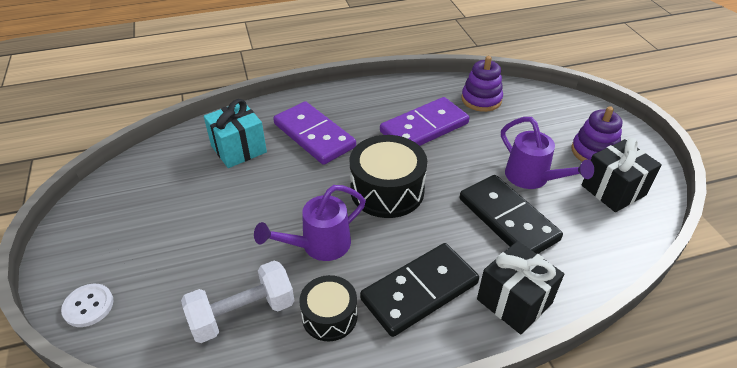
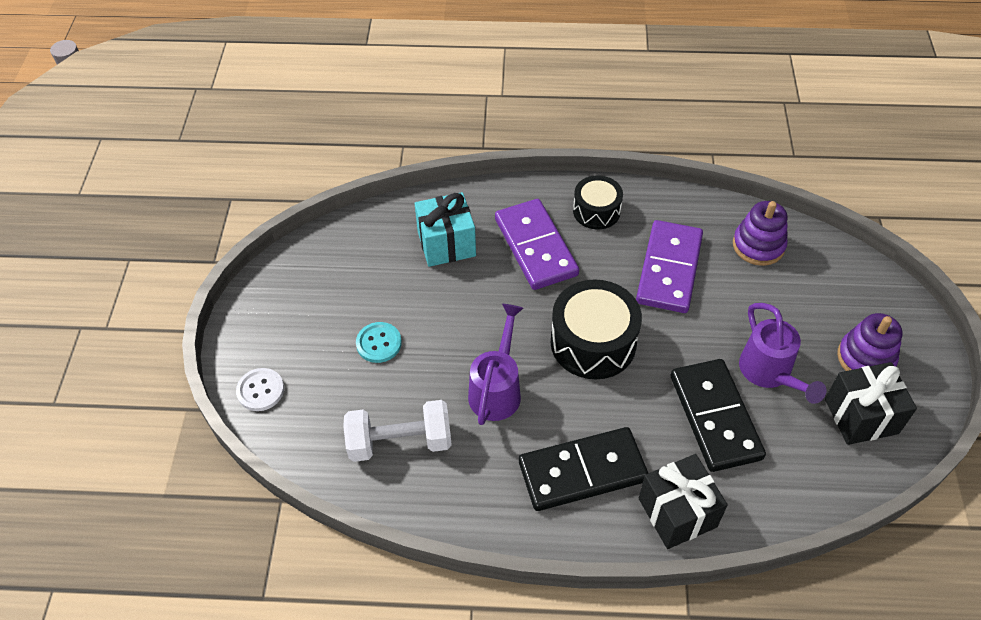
camera: 20 degrees right, 10 degrees up
purple watering can [254,185,366,261] -> purple watering can turned 120 degrees clockwise [468,304,523,425]
black drum [299,275,358,341] -> black drum moved to [573,175,623,229]
purple domino [380,97,469,146] -> purple domino turned 60 degrees counterclockwise [636,220,703,313]
none -> turquoise button [356,322,402,363]

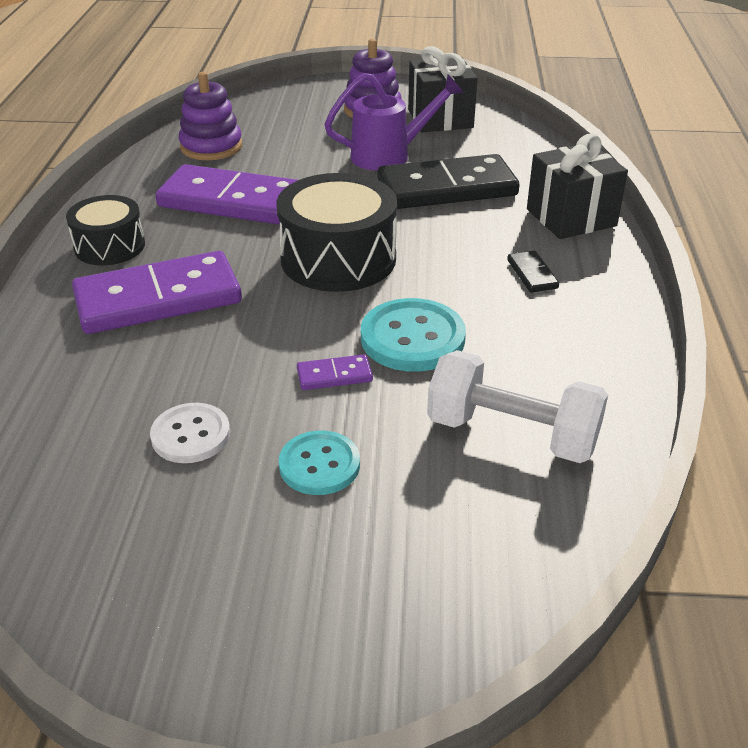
camera: 90 degrees left, 15 degrees down
white button [236,368,284,411] -> white button moved to [150,403,230,463]
white dumbbell [343,400,452,462] -> white dumbbell turned 60 degrees counterclockwise [427,350,608,463]
turquoise gift [415,192,476,267] -> none
purple watering can [468,304,523,425] -> turquoise button [361,298,466,372]
black domino [519,427,648,511] -> black domino [507,251,559,293], size x0.42
none -> purple domino [297,354,373,390]

